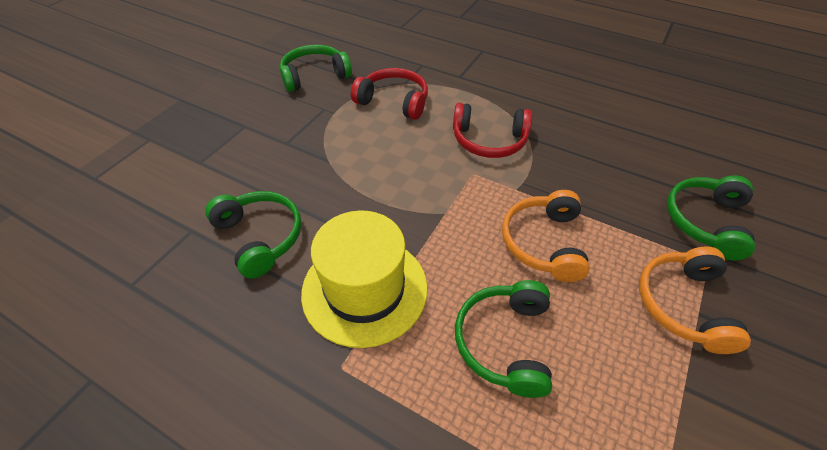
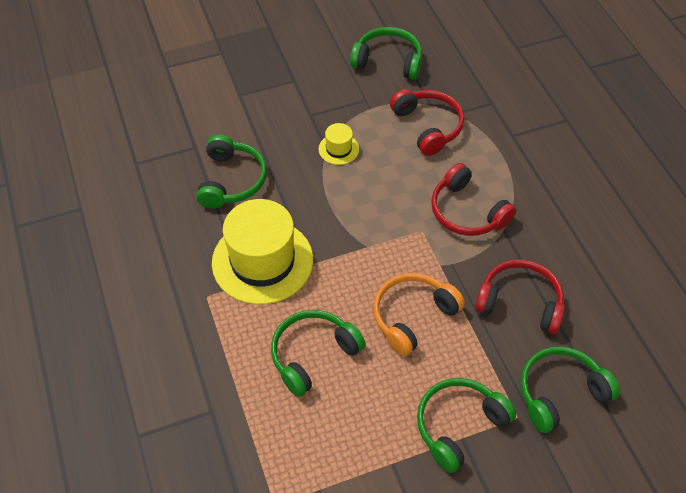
camera: 40 degrees right, 5 degrees up
orange headphones [639,246,751,354] -> green headphones [417,378,516,473]
none -> yellow hat [319,123,359,165]
none -> red headphones [475,260,565,334]

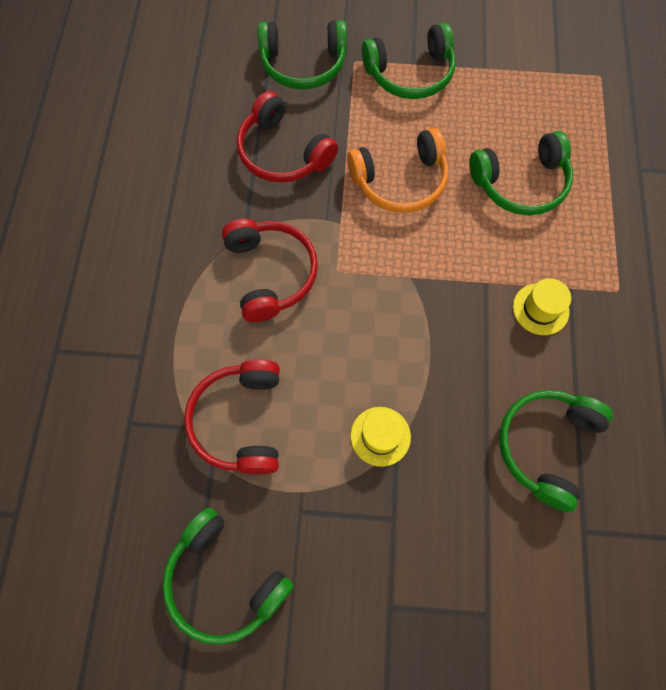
camera: 155 degrees left, 15 degrees up
yellow hat [212,199,313,305] -> yellow hat [513,278,571,335], size x0.44

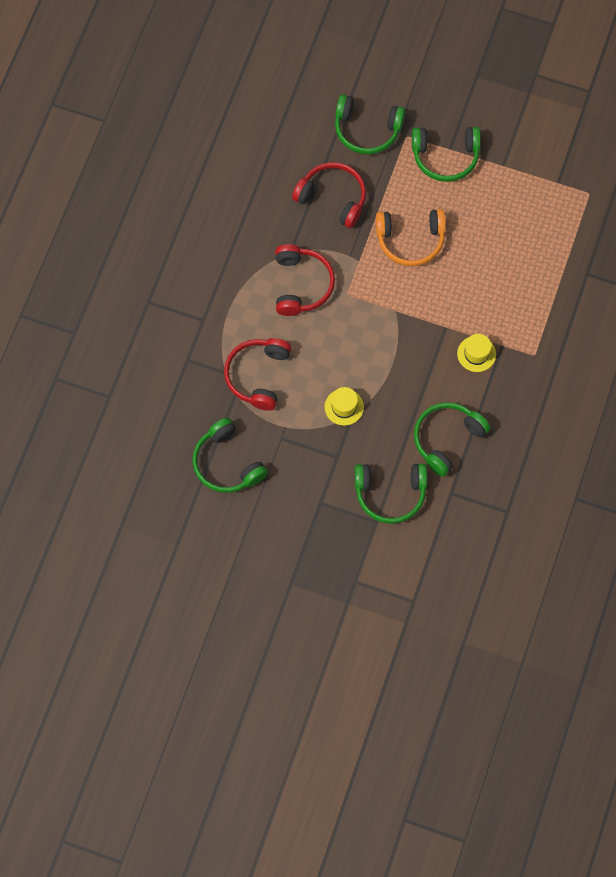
camera: 15 degrees right, 0 degrees up
red headphones [237,91,338,183] -> red headphones turned 150 degrees clockwise [292,162,366,228]
green headphones [469,131,573,215] -> green headphones moved to [355,464,427,524]

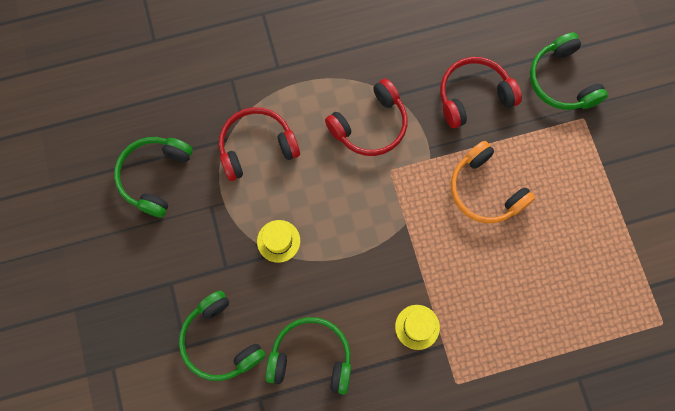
camera: 55 degrees right, 5 degrees up
red headphones [292,162,366,228] -> red headphones turned 105 degrees counterclockwise [440,57,522,128]
green headphones [412,127,481,182] -> none

